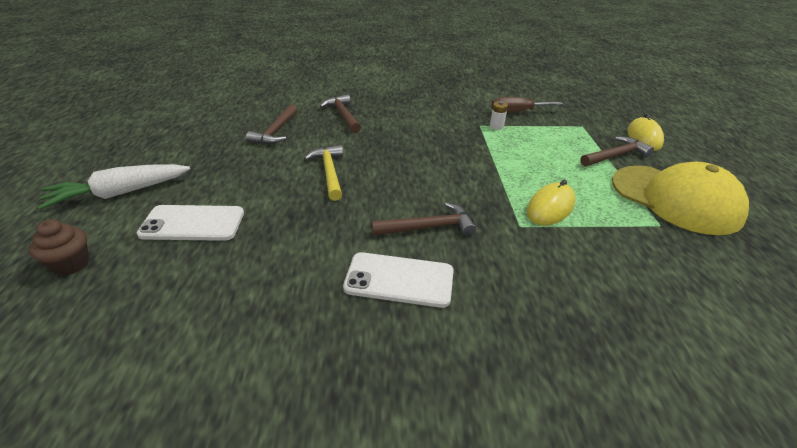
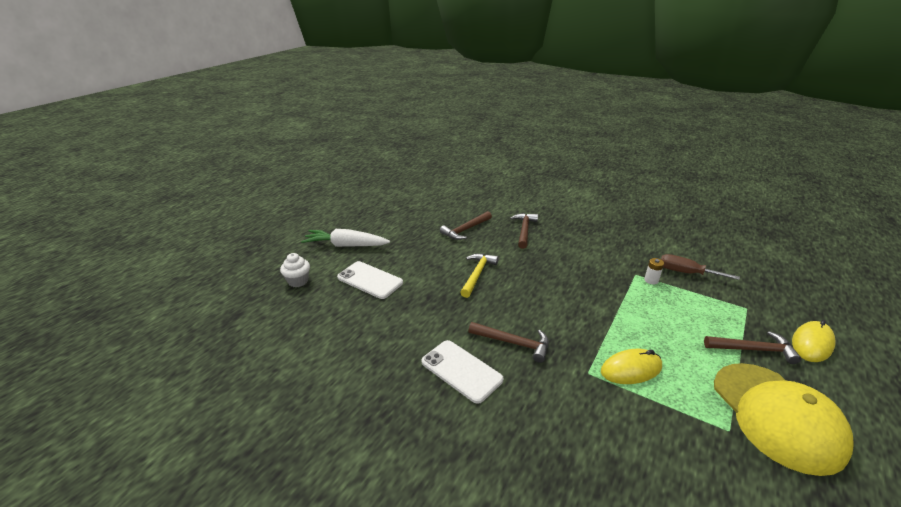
camera: 35 degrees right, 5 degrees down
brown cupcake [29,219,89,276] -> white cupcake [280,253,310,287]

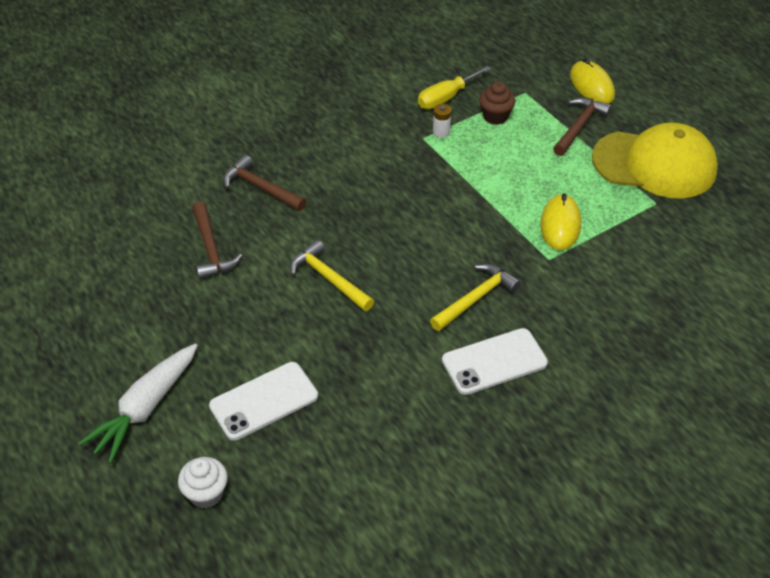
camera: 65 degrees left, 15 degrees up
brown hammer [468,322,549,363] -> yellow hammer [430,264,521,331]
brown screwdriver [661,254,740,280] -> yellow screwdriver [418,66,492,109]
none -> brown cupcake [479,82,516,125]

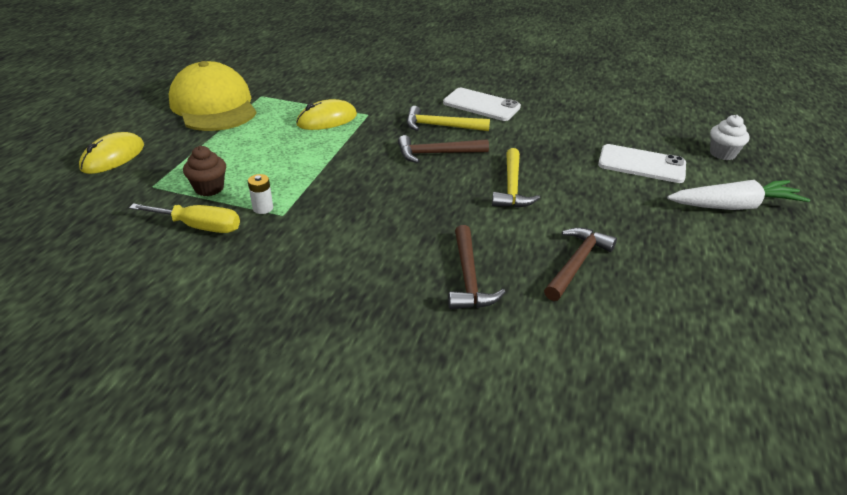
camera: 130 degrees left, 10 degrees down
brown hammer [553,97,612,156] -> brown hammer moved to [398,135,489,163]

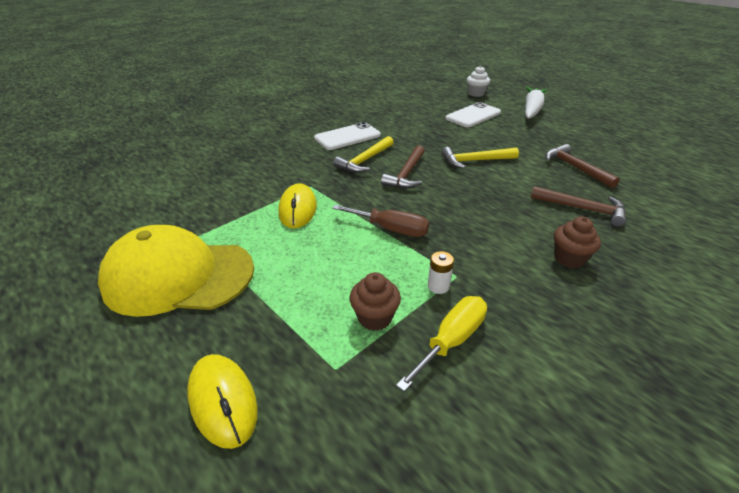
camera: 60 degrees left, 0 degrees up
yellow hammer [492,148,540,208] -> yellow hammer turned 135 degrees clockwise [441,147,519,168]
none -> brown screwdriver [332,205,429,237]
none -> brown cupcake [554,217,601,268]

